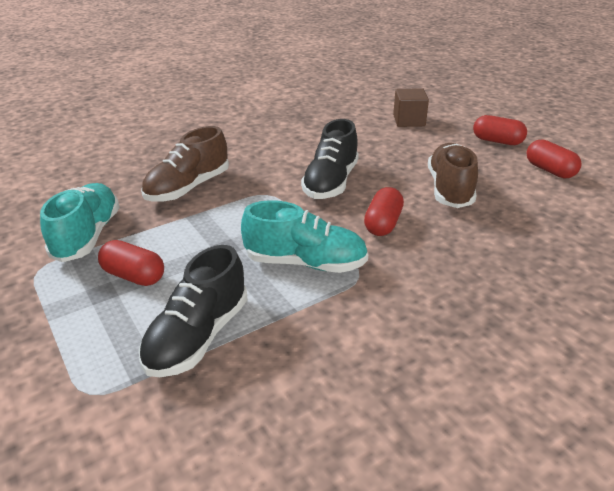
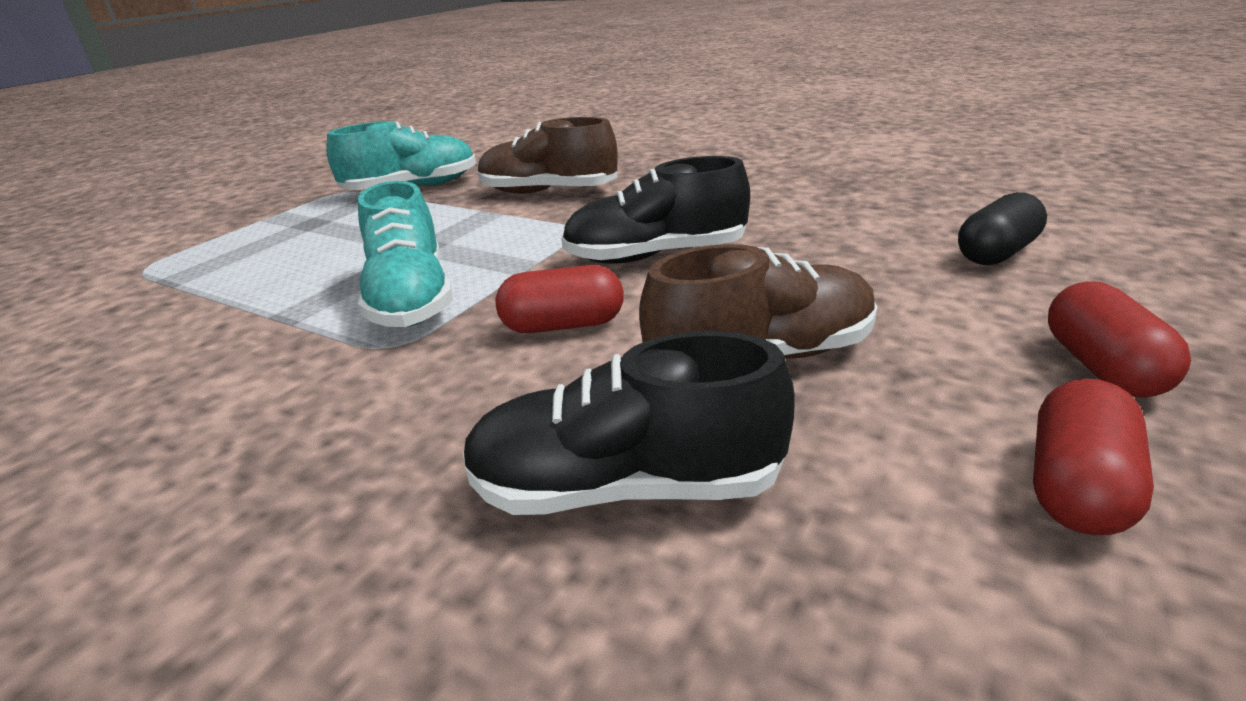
camera: 65 degrees right, 5 degrees down
red capsule [98,240,164,286] -> none
black shoe [139,245,248,377] -> black shoe moved to [463,331,795,515]
brown cube [393,88,429,127] -> black capsule [958,192,1047,265]

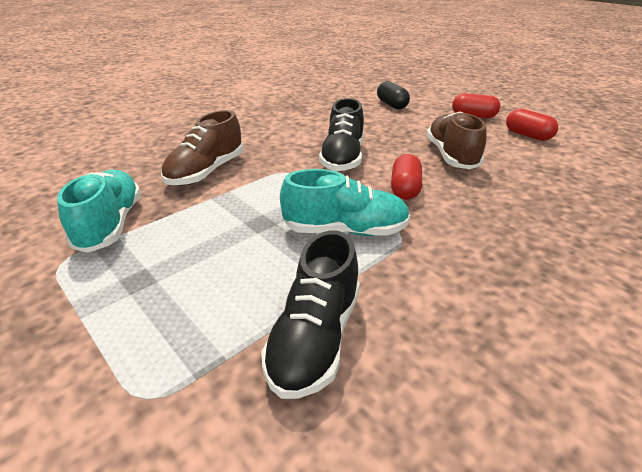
camera: 75 degrees left, 5 degrees up
black shoe [463,331,795,515] -> black shoe moved to [261,230,360,399]

